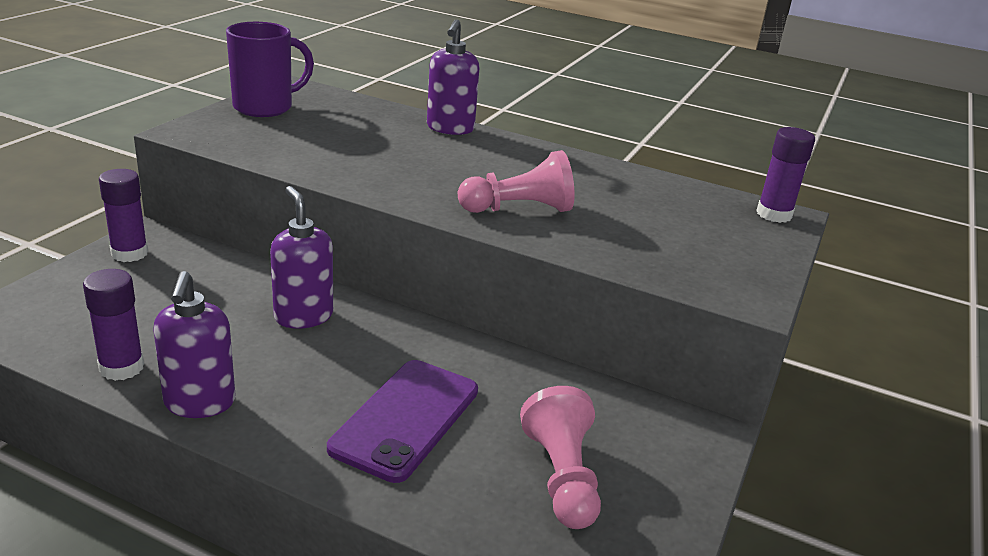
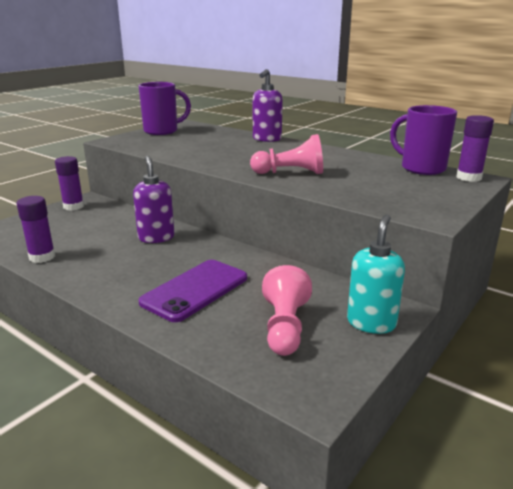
camera: 15 degrees right, 5 degrees down
purple soap dispenser [153,271,235,418] -> none
none -> turquoise soap dispenser [347,214,405,334]
none -> purple mug [390,105,457,175]

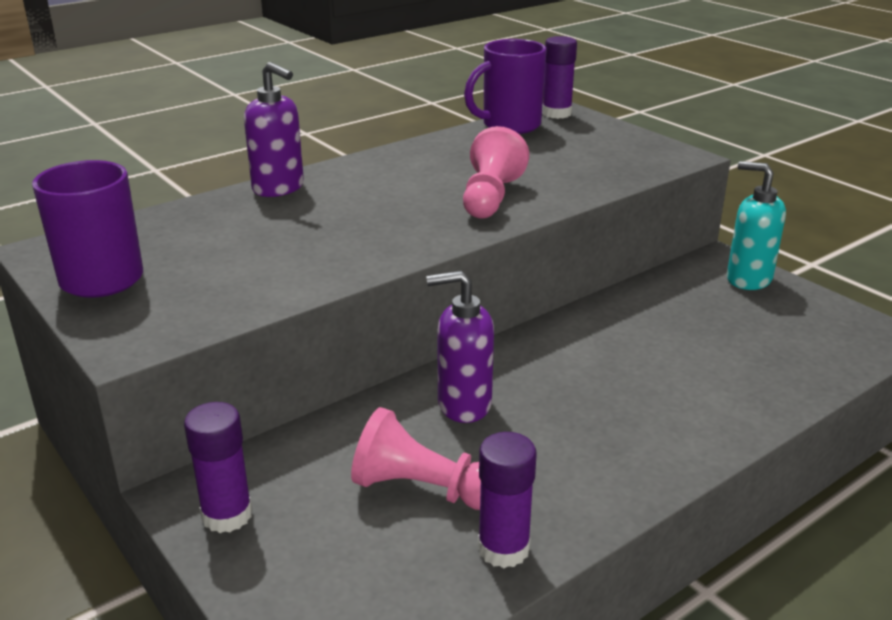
camera: 75 degrees left, 5 degrees up
purple phone [138,260,247,322] -> none
pink pawn [262,265,312,356] -> pink pawn moved to [351,407,481,510]

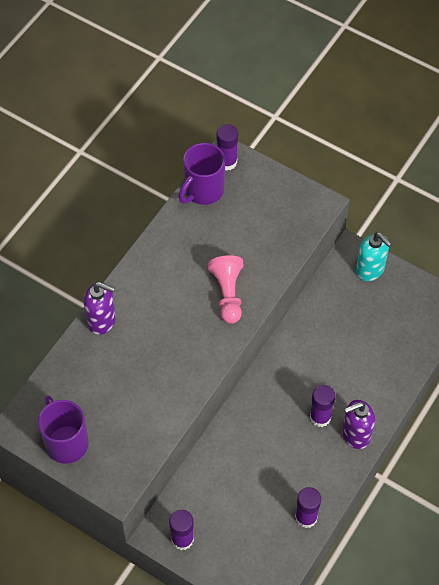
camera: 20 degrees left, 30 degrees up
pink pawn [351,407,481,510] -> none
purple soap dispenser [426,271,494,423] -> purple soap dispenser moved to [342,400,375,449]
turquoise soap dispenser [727,161,786,290] -> turquoise soap dispenser turned 150 degrees counterclockwise [356,232,392,281]
none -> purple glue stick [310,385,335,427]

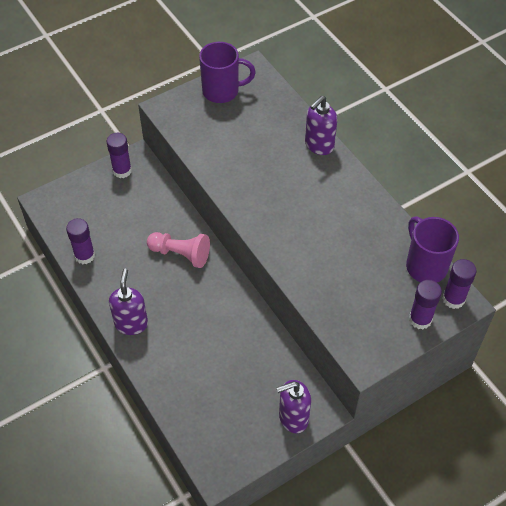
camera: 115 degrees right, 5 degrees down
pink pawn [208,255,244,324] -> pink pawn moved to [147,232,210,268]
purple glue stick [310,385,335,427] -> purple glue stick moved to [409,280,442,330]
turquoise soap dispenser [356,232,392,281] -> purple soap dispenser [277,380,311,433]

